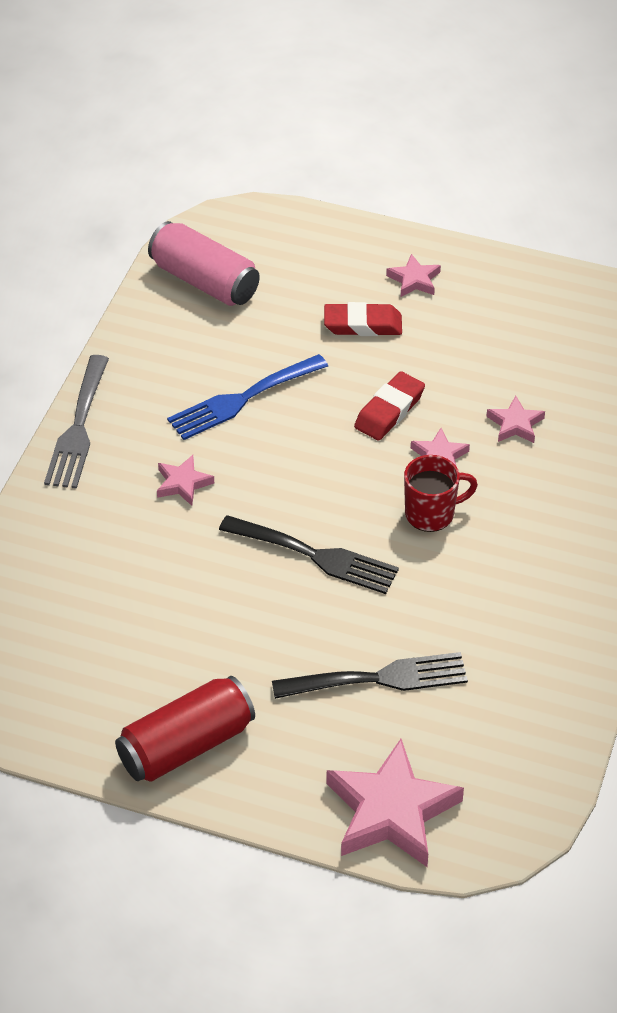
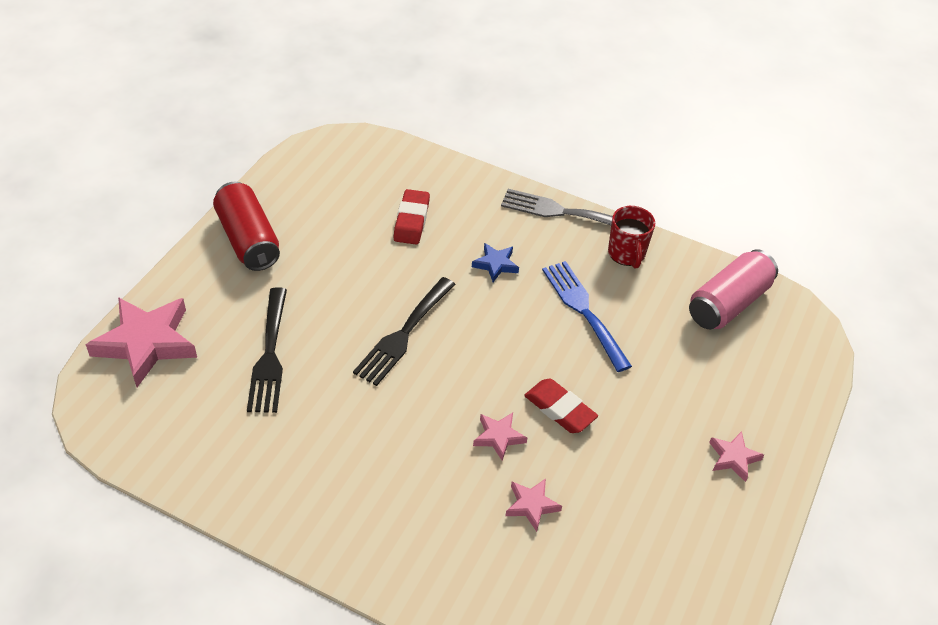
camera: 95 degrees right, 0 degrees up
pink star [157,455,214,506] -> blue star [472,243,519,282]
red eraser [324,302,402,336] -> red eraser moved to [393,189,430,245]
red mug [404,455,478,532] -> red mug moved to [608,206,655,269]

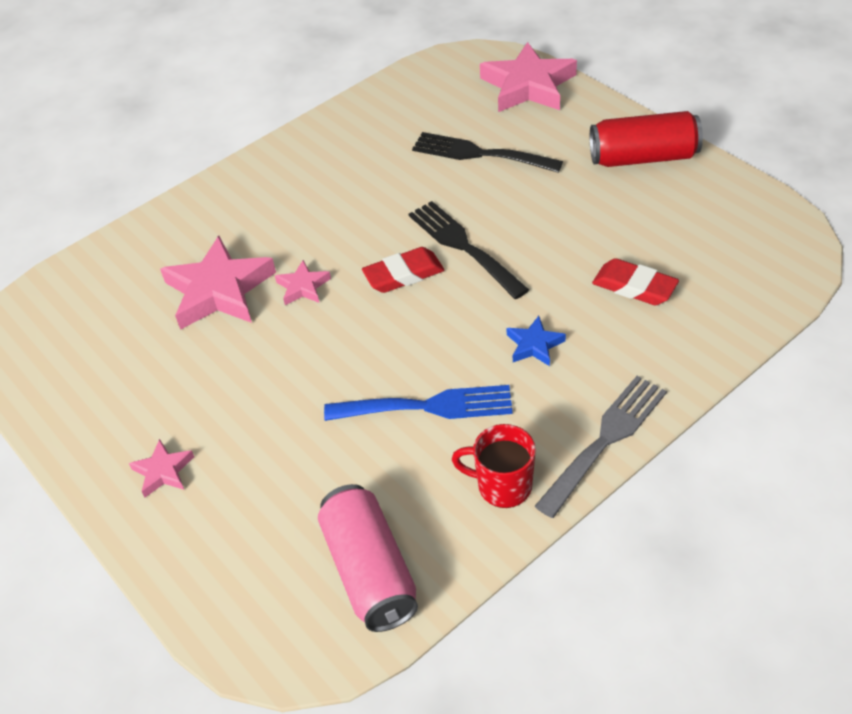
camera: 120 degrees right, 0 degrees up
pink star [505,479,562,532] -> pink star [160,236,276,330], size x2.05
red eraser [524,379,598,433] -> red eraser moved to [362,247,444,293]

